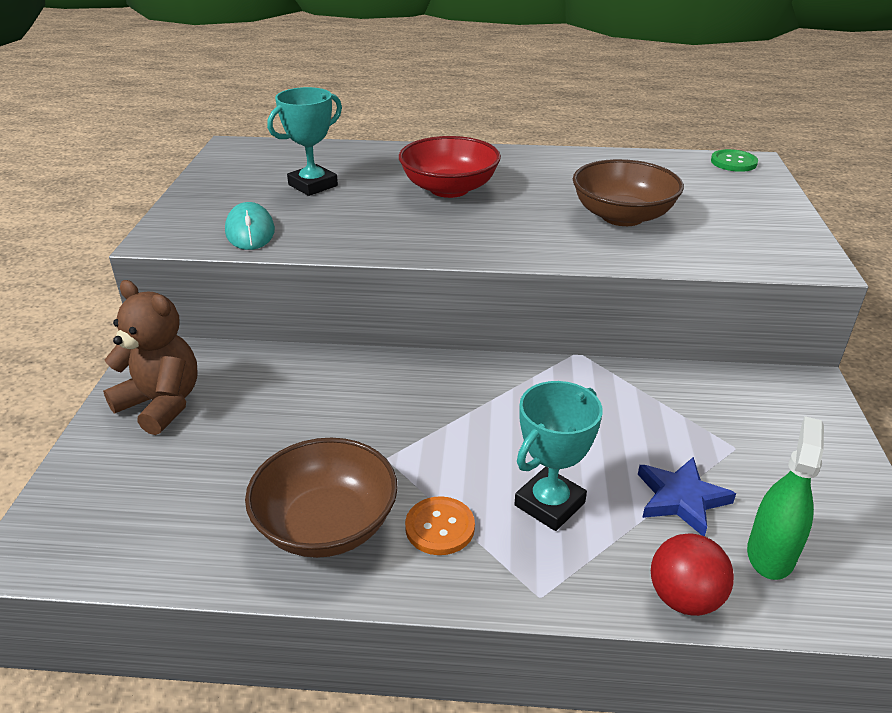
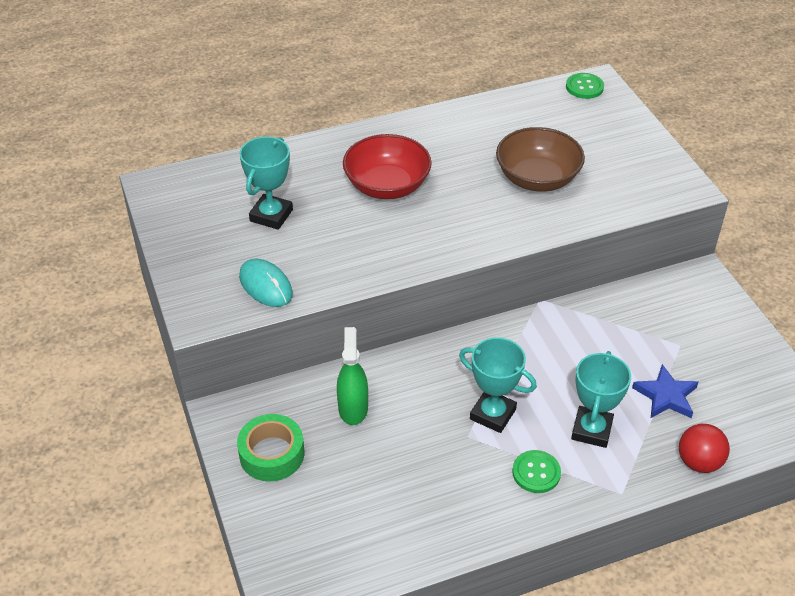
camera: 25 degrees left, 10 degrees up
brown teddy bear [103,280,198,435] -> green tape [237,414,304,482]
brown bowl [245,438,398,558] -> none
orange button [405,496,475,555] -> green button [512,450,561,493]
green spray bottle [747,416,824,580] -> green spray bottle moved to [337,327,368,425]
none -> turquoise trophy [459,337,537,433]

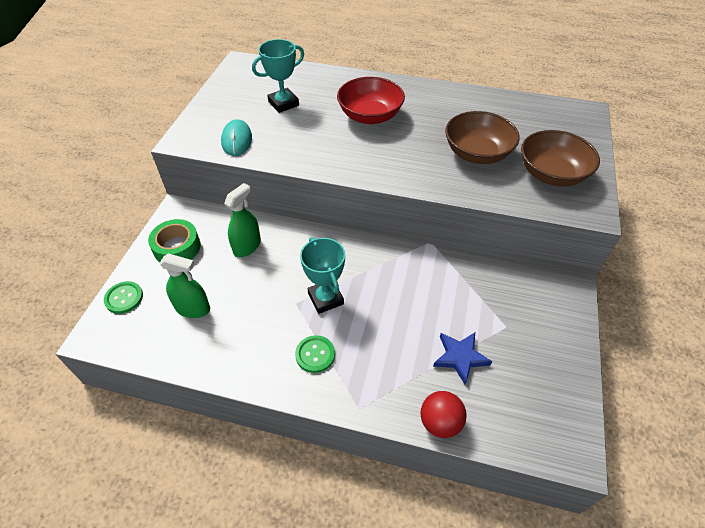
camera: 35 degrees right, 5 degrees up
green button [566,73,604,99] -> green button moved to [104,281,143,314]
turquoise trophy [571,351,631,448] -> none
none -> green spray bottle [160,253,210,318]
none -> brown bowl [521,130,600,186]

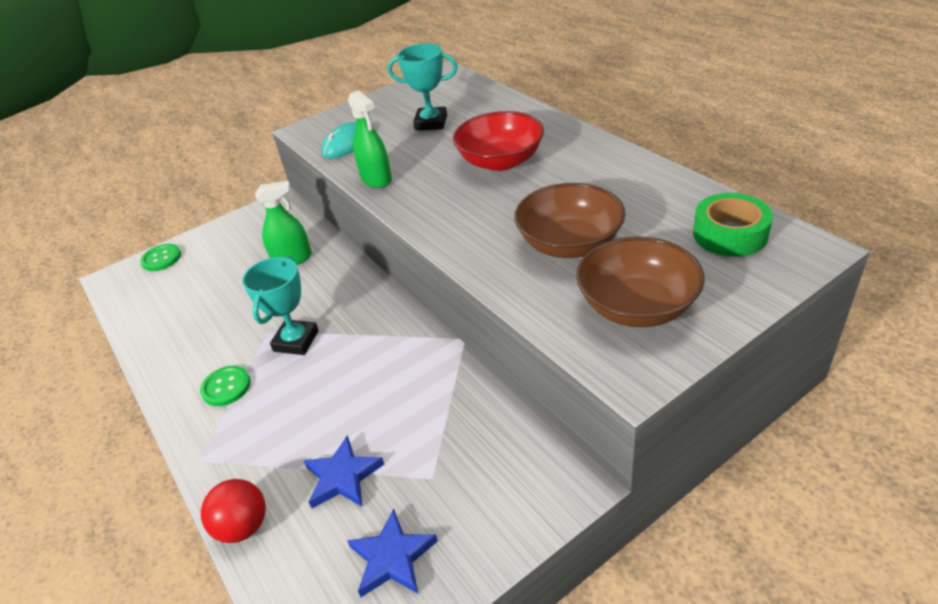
camera: 45 degrees right, 10 degrees down
green tape [148,219,201,262] -> green tape moved to [693,193,773,257]
green spray bottle [160,253,210,318] -> green spray bottle moved to [348,90,392,188]
none -> blue star [347,509,438,597]

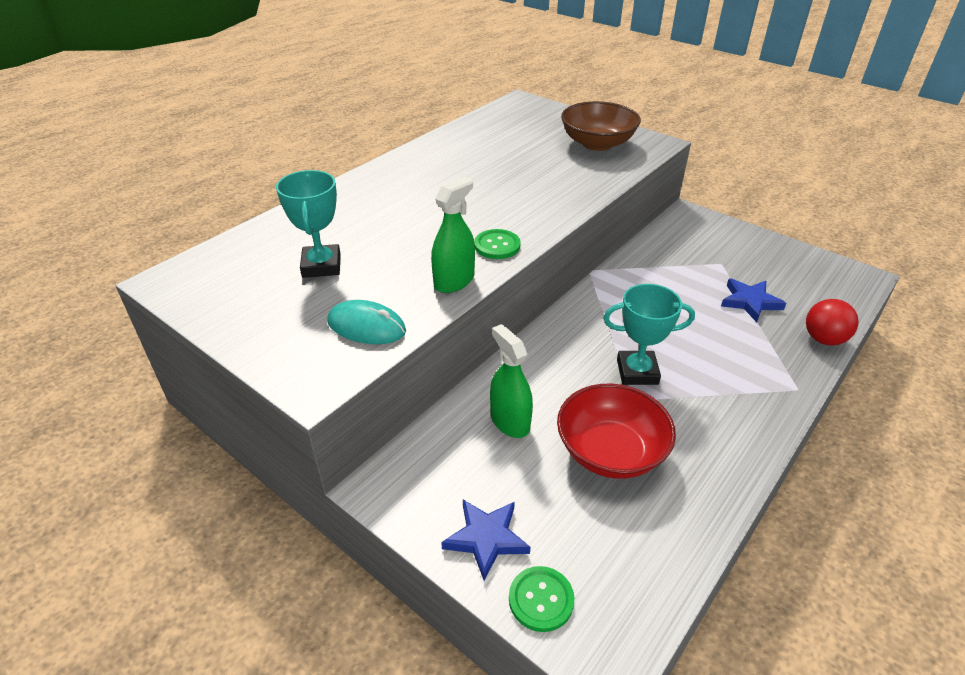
camera: 110 degrees left, 0 degrees up
green button [200,366,251,406] -> green button moved to [474,229,521,259]
blue star [347,509,438,597] -> blue star moved to [441,500,531,580]
red bowl [453,111,544,171] -> red bowl moved to [557,384,676,479]
brown bowl [514,183,625,258] -> none
green tape [693,193,773,257] -> none

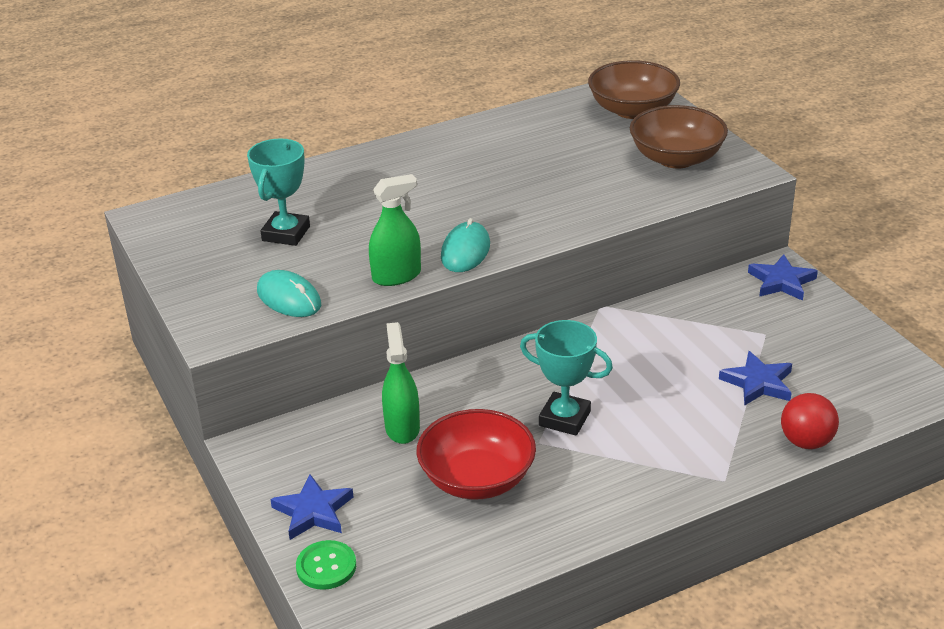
camera: 25 degrees right, 5 degrees down
green button [474,229,521,259] -> turquoise mouse [441,218,490,272]
none -> brown bowl [588,60,680,119]
none -> blue star [748,254,818,301]

